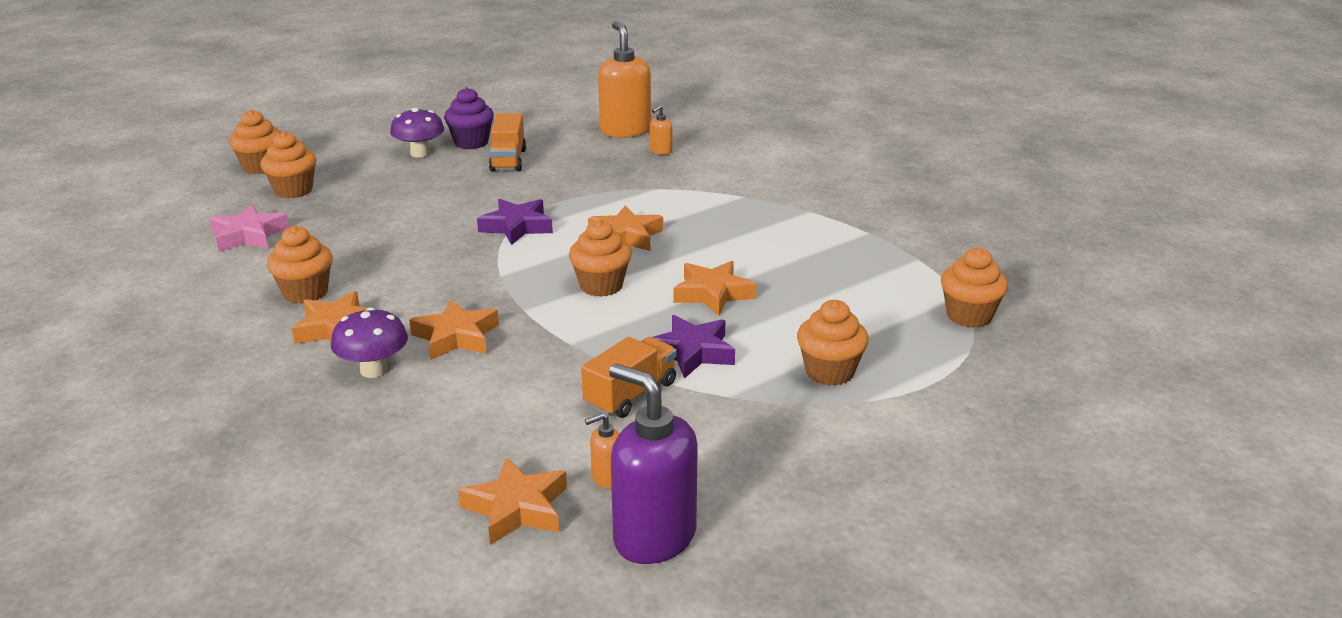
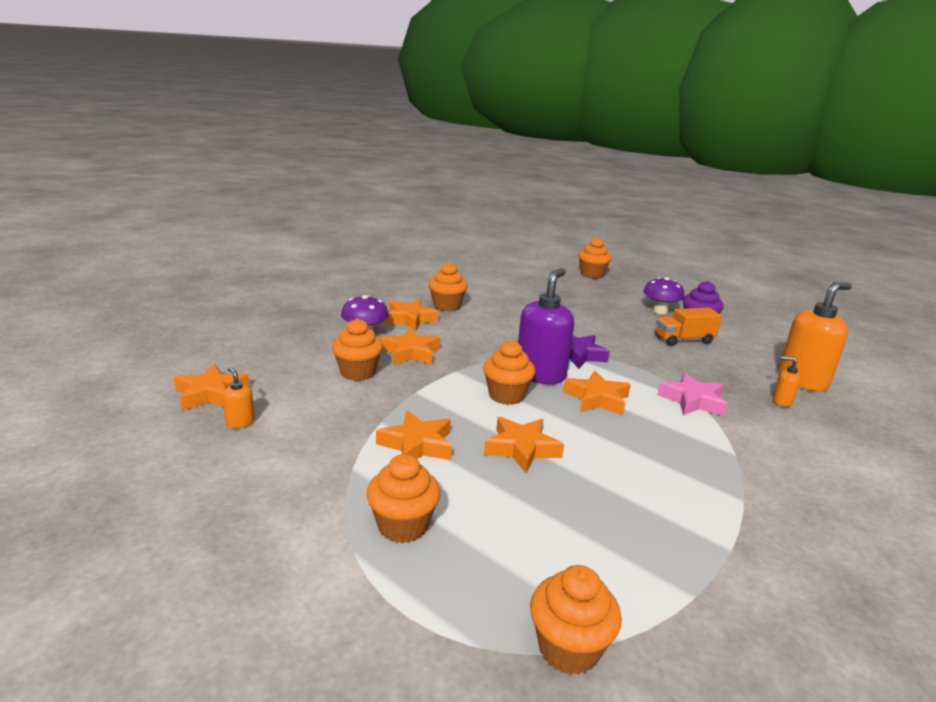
camera: 75 degrees right, 5 degrees down
pink star [209,204,289,252] -> pink star moved to [657,373,727,416]
orange cupcake [261,131,316,199] -> orange cupcake moved to [332,318,383,381]
orange truck [581,337,677,418] -> none
purple soap dispenser [609,364,698,564] -> purple soap dispenser moved to [518,268,574,384]
purple star [652,315,735,378] -> orange star [376,411,452,460]

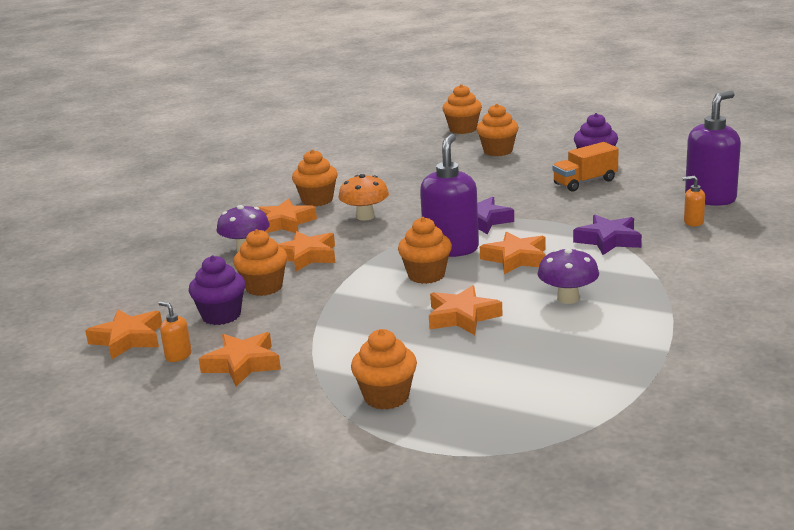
camera: 10 degrees left, 0 degrees up
orange star [376,411,452,460] -> orange star moved to [199,332,281,387]
orange cupcake [530,565,622,675] -> orange cupcake moved to [476,104,519,156]
purple mushroom [643,277,684,314] -> purple mushroom moved to [537,248,599,304]
pink star [657,373,727,416] -> purple star [573,215,642,255]
orange soap dispenser [778,282,852,391] -> purple soap dispenser [685,90,741,206]
none -> purple cupcake [189,255,245,325]
none -> orange mushroom [339,174,389,221]

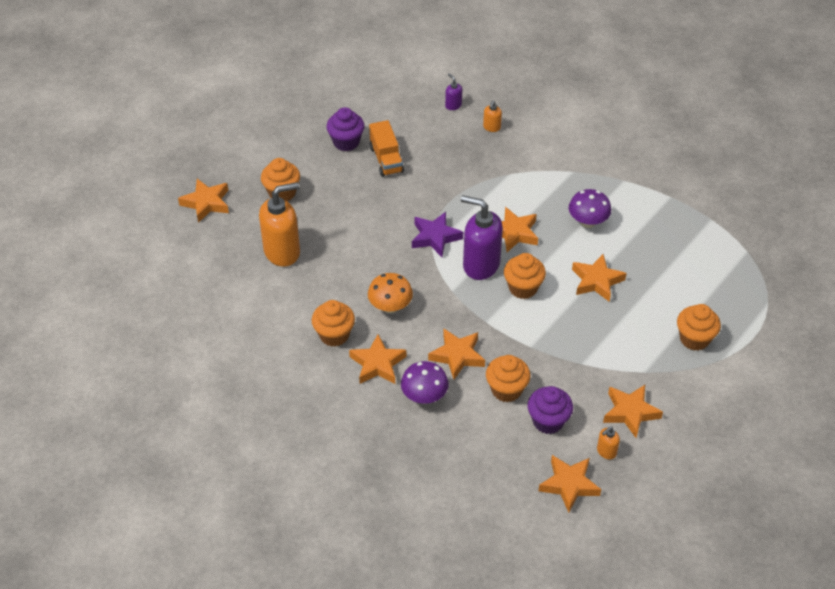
camera: 80 degrees left, 25 degrees up
orange cupcake [442,84,482,134] -> orange star [178,179,229,223]
purple star [573,215,642,255] -> none
purple soap dispenser [685,90,741,206] -> purple soap dispenser [445,73,462,110], size x0.44
none -> orange soap dispenser [259,182,300,267]

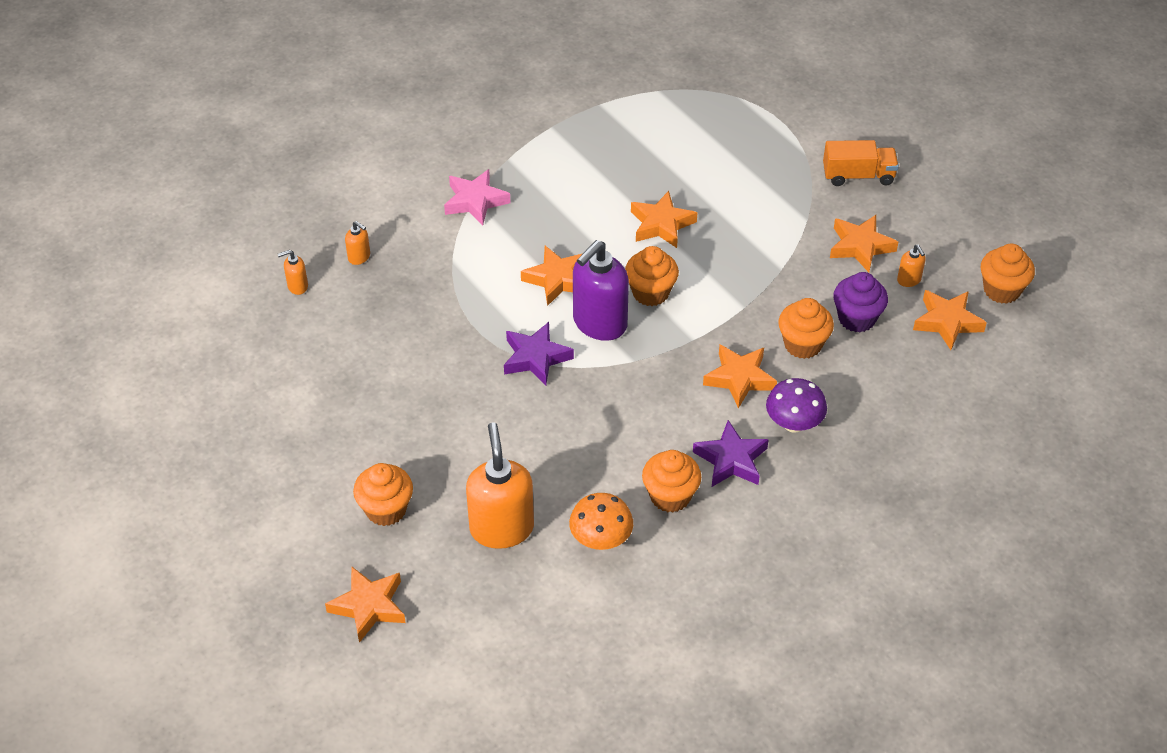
camera: 75 degrees left, 0 degrees up
purple cupcake [326,107,365,151] -> none
orange star [349,334,406,384] -> purple star [693,420,769,487]
orange mushroom [368,273,413,313] -> orange mushroom moved to [569,493,633,550]
orange truck [369,120,404,177] -> orange truck moved to [823,140,899,186]
purple soap dispenser [445,73,462,110] -> orange soap dispenser [278,250,308,295]
purple mushroom [569,189,612,228] -> none
orange cupcake [677,304,721,351] -> orange cupcake moved to [981,244,1035,304]
none -> pink star [444,169,510,225]

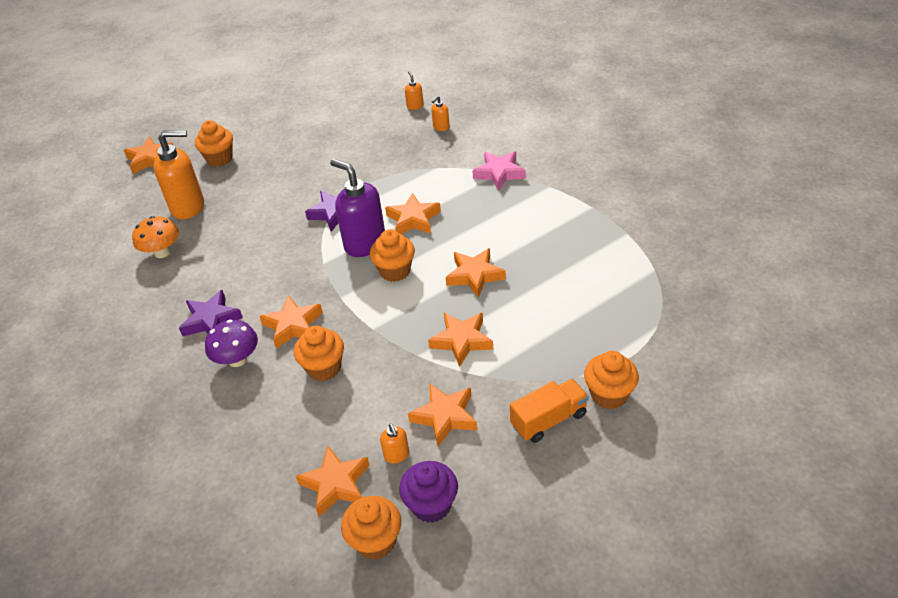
camera: 95 degrees right, 5 degrees down
orange cupcake [642,450,701,513] -> orange cupcake moved to [584,351,639,409]
orange truck [823,140,899,186] -> orange truck turned 120 degrees counterclockwise [510,379,589,443]
purple cupcake [833,272,888,332] -> purple cupcake moved to [399,461,458,523]
orange soap dispenser [897,245,926,287] -> orange soap dispenser turned 90 degrees counterclockwise [380,424,409,463]
none -> orange star [428,313,493,367]

